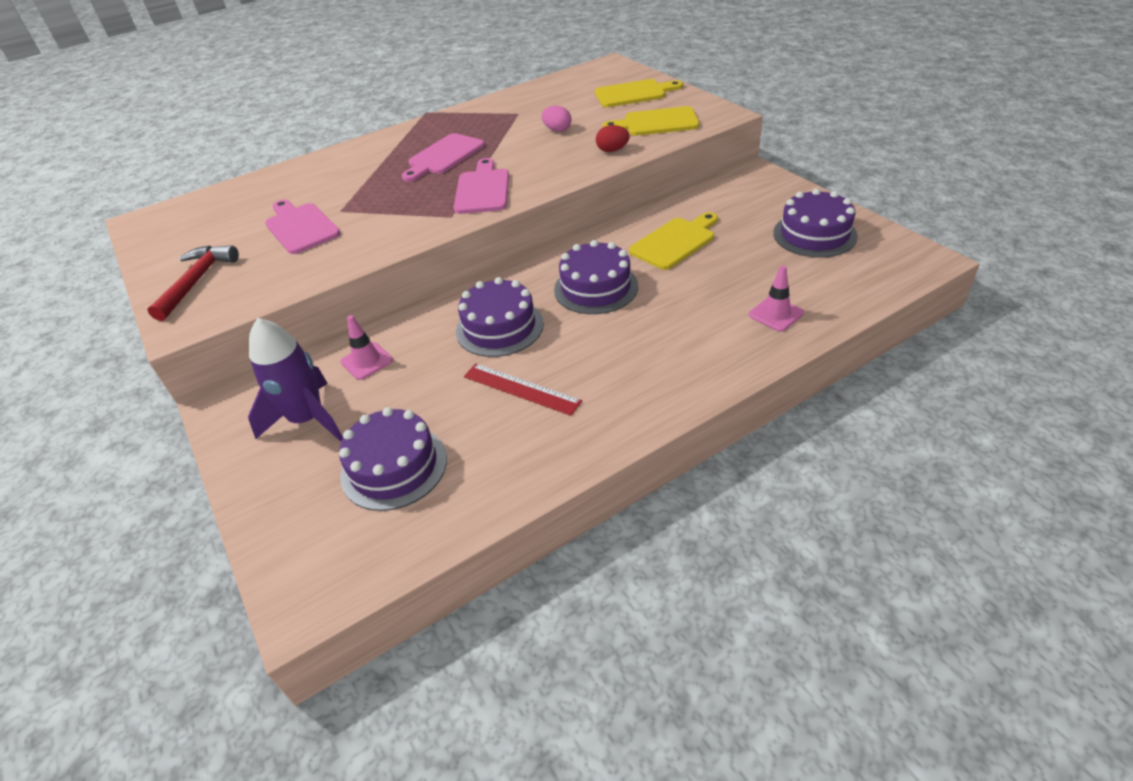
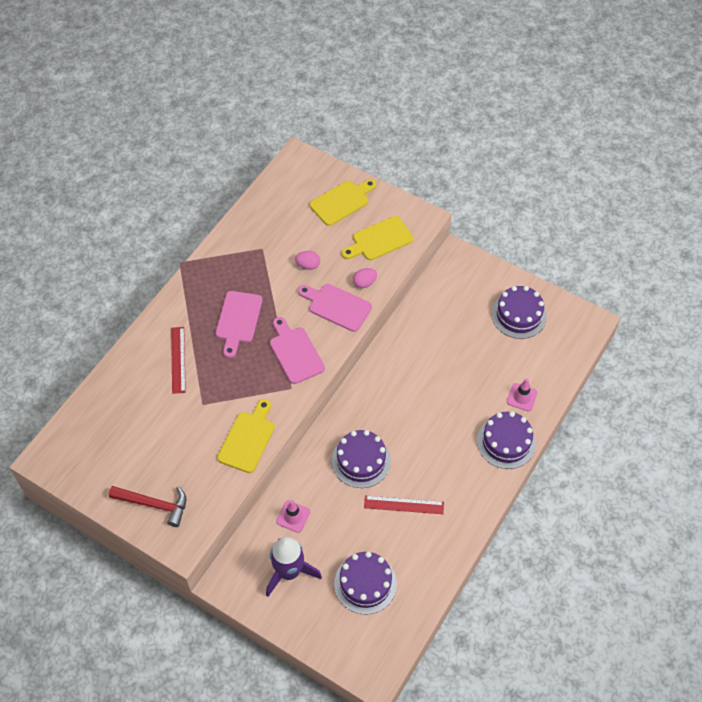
camera: 30 degrees left, 15 degrees up
red hammer [147,245,239,321] -> red hammer turned 120 degrees clockwise [109,486,186,527]
pink cutting board [265,199,341,254] -> pink cutting board moved to [298,284,372,332]
purple cake [554,240,638,314] -> purple cake moved to [477,411,536,469]
red egg [596,125,630,152] -> pink egg [353,268,377,288]
yellow cutting board [629,212,718,270] -> yellow cutting board moved to [217,399,275,473]
none -> red ruler [171,327,186,394]

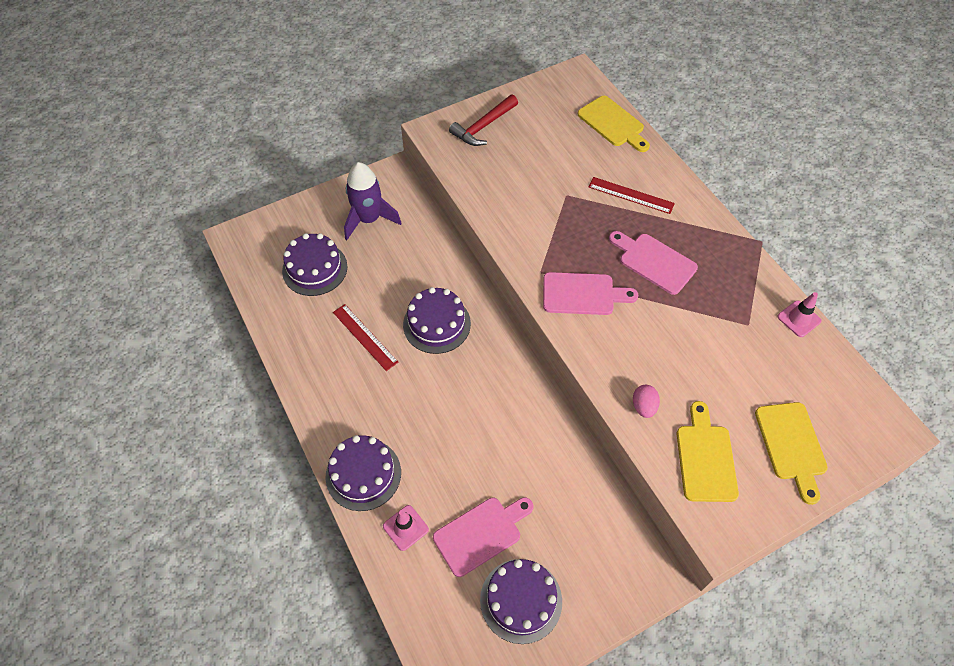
camera: 120 degrees right, 0 degrees up
yellow cutting board [217,399,275,473] -> yellow cutting board moved to [578,96,650,152]
pink traffic cone [276,500,310,533] -> pink traffic cone moved to [777,292,822,337]
pink egg [295,251,320,270] -> none
pink cutting board [298,284,372,332] -> pink cutting board moved to [433,497,533,577]
red ruler [364,495,444,514] -> red ruler turned 75 degrees counterclockwise [333,304,398,371]

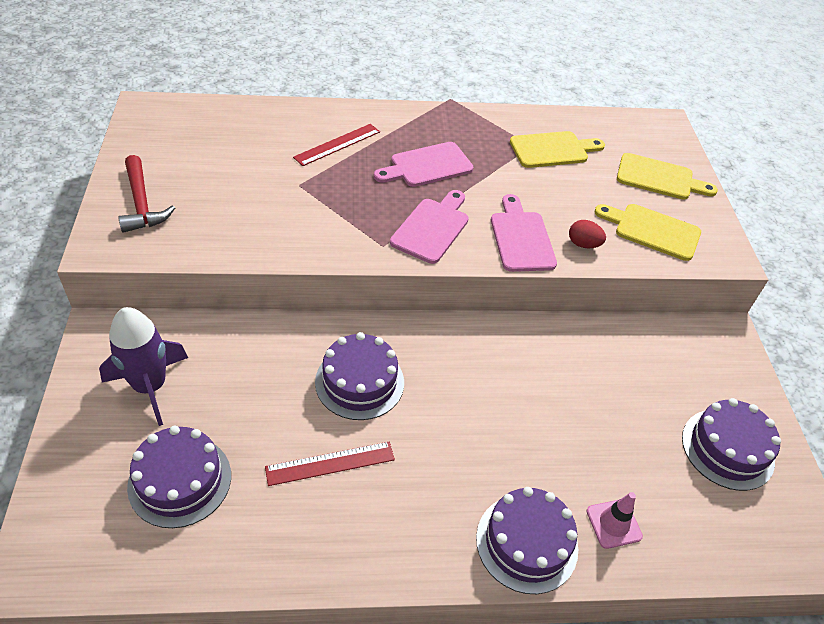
camera: 70 degrees left, 10 degrees down
pink cutting board [433,497,533,577] -> pink cutting board moved to [491,194,557,272]
yellow cutting board [578,96,650,152] -> yellow cutting board moved to [510,131,605,168]
pink egg [633,385,660,418] -> red egg [569,220,606,248]
pink traffic cone [777,292,822,337] -> none

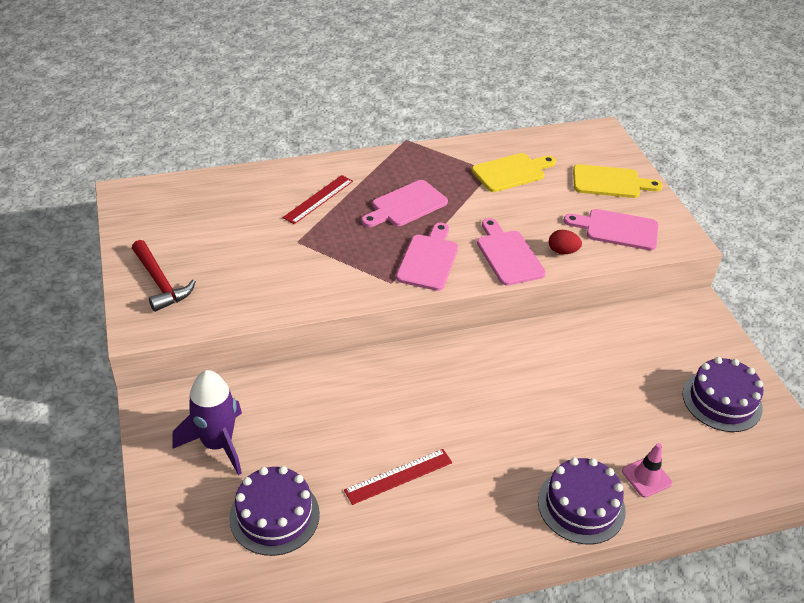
camera: 10 degrees left, 5 degrees down
purple cake [315,332,404,420] -> none
yellow cutting board [595,204,701,261] -> pink cutting board [564,209,658,251]

